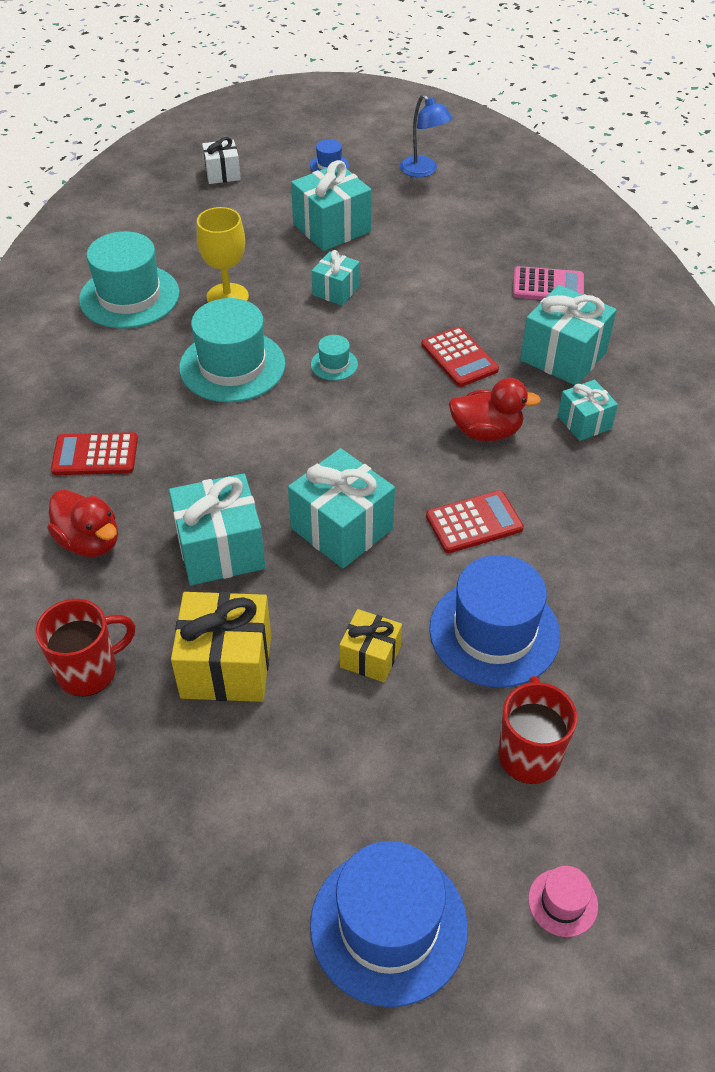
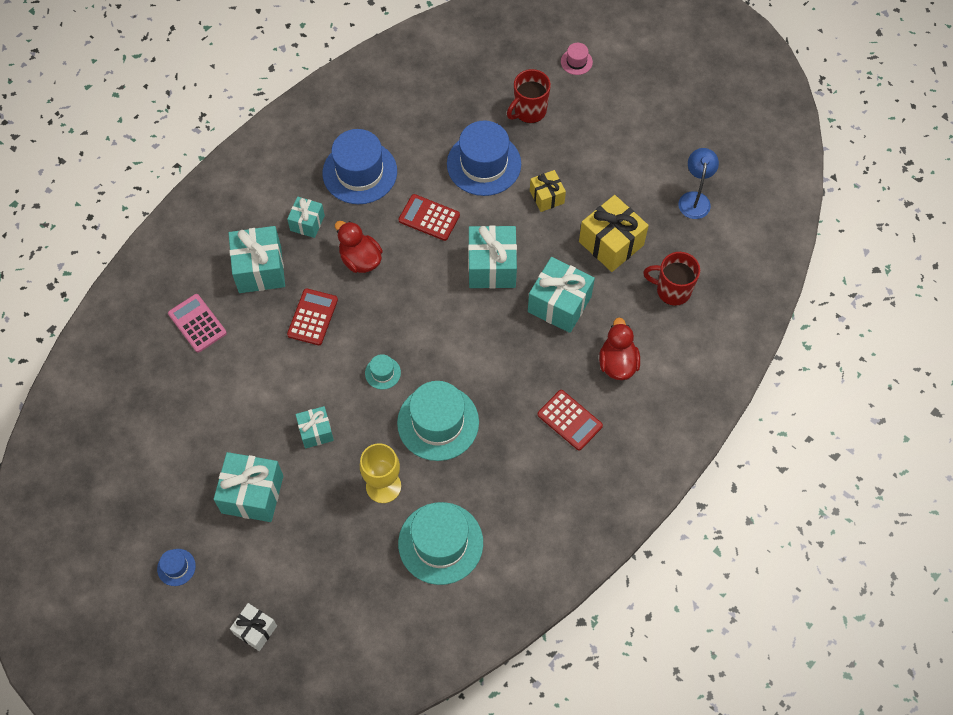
camera: 135 degrees left, 15 degrees up
blue hat [310,841,468,1007] -> blue hat moved to [322,129,397,204]
blue lamp [400,94,453,177] -> blue lamp moved to [678,148,719,219]

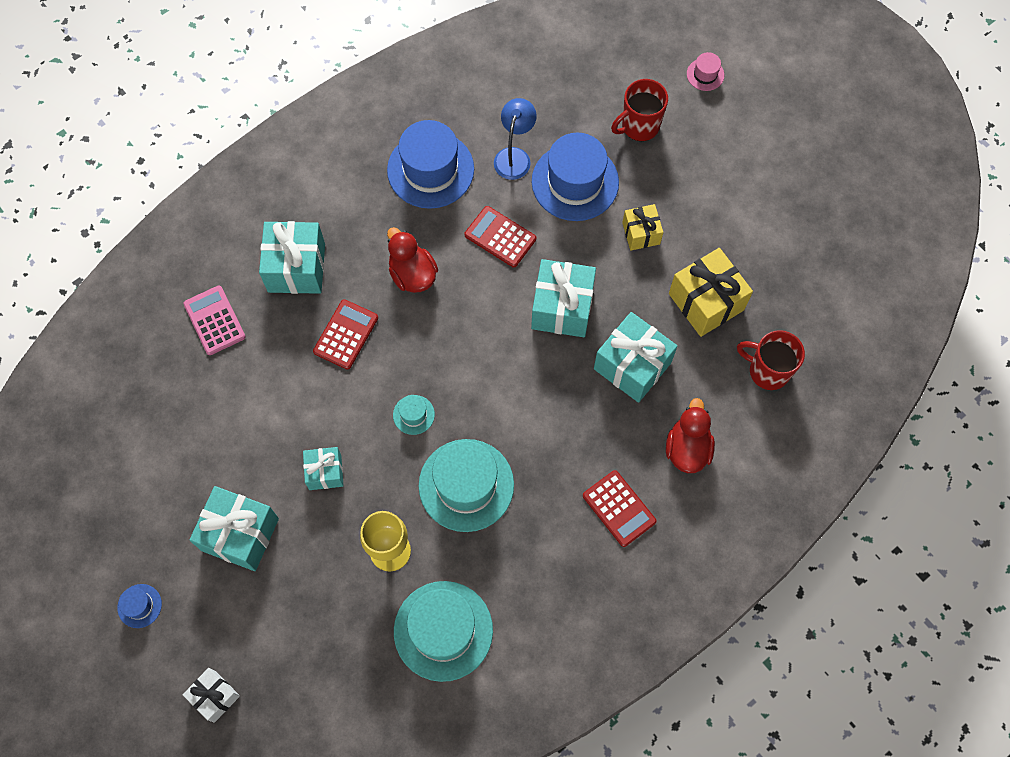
camera: 10 degrees right, 5 degrees up
turquoise gift [287,197,325,238] -> none
blue lamp [678,148,719,219] -> blue lamp moved to [494,98,537,180]

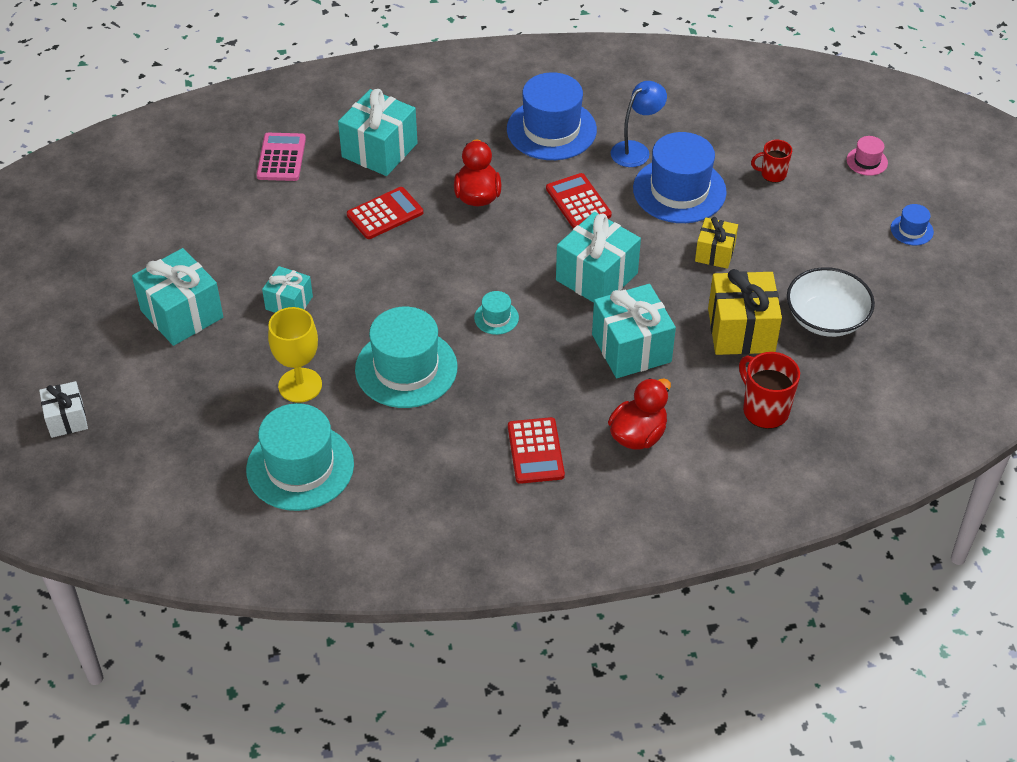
camera: 30 degrees right, 20 degrees down
blue hat [117,584,162,628] -> blue hat moved to [891,204,934,245]
turquoise hat [393,395,435,435] -> turquoise hat moved to [474,291,519,335]
red mug [611,79,668,141] -> red mug [751,139,792,183], size x0.62
none -> white bowl [787,267,875,337]

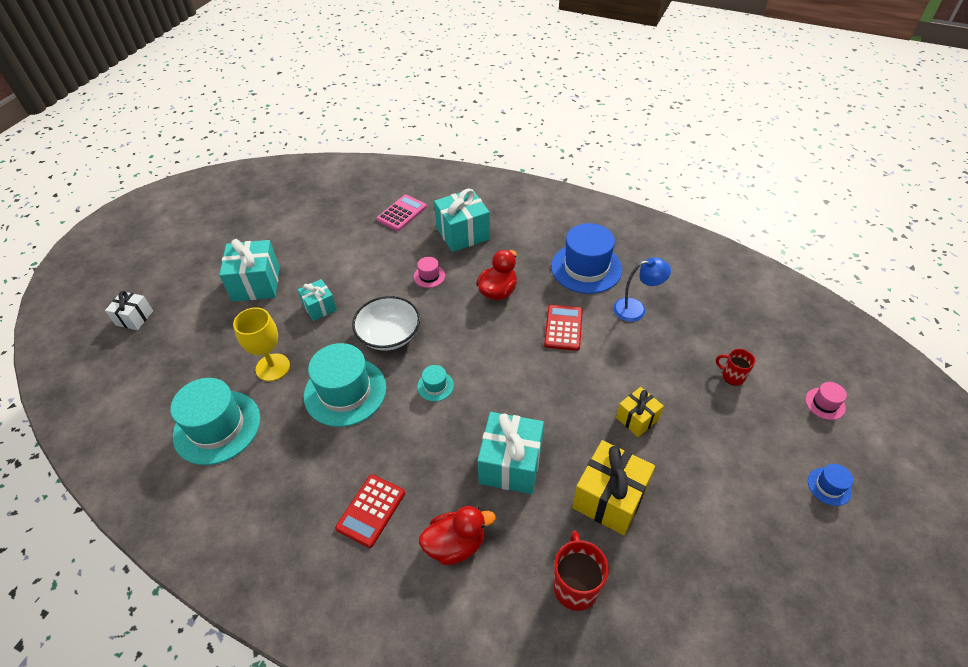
camera: 35 degrees right, 0 degrees up
red calculator [347,187,423,239] -> pink hat [414,257,445,288]
turquoise gift [556,212,641,303] -> none
blue hat [633,132,727,223] -> none
white bowl [787,267,875,337] -> white bowl moved to [352,296,420,350]

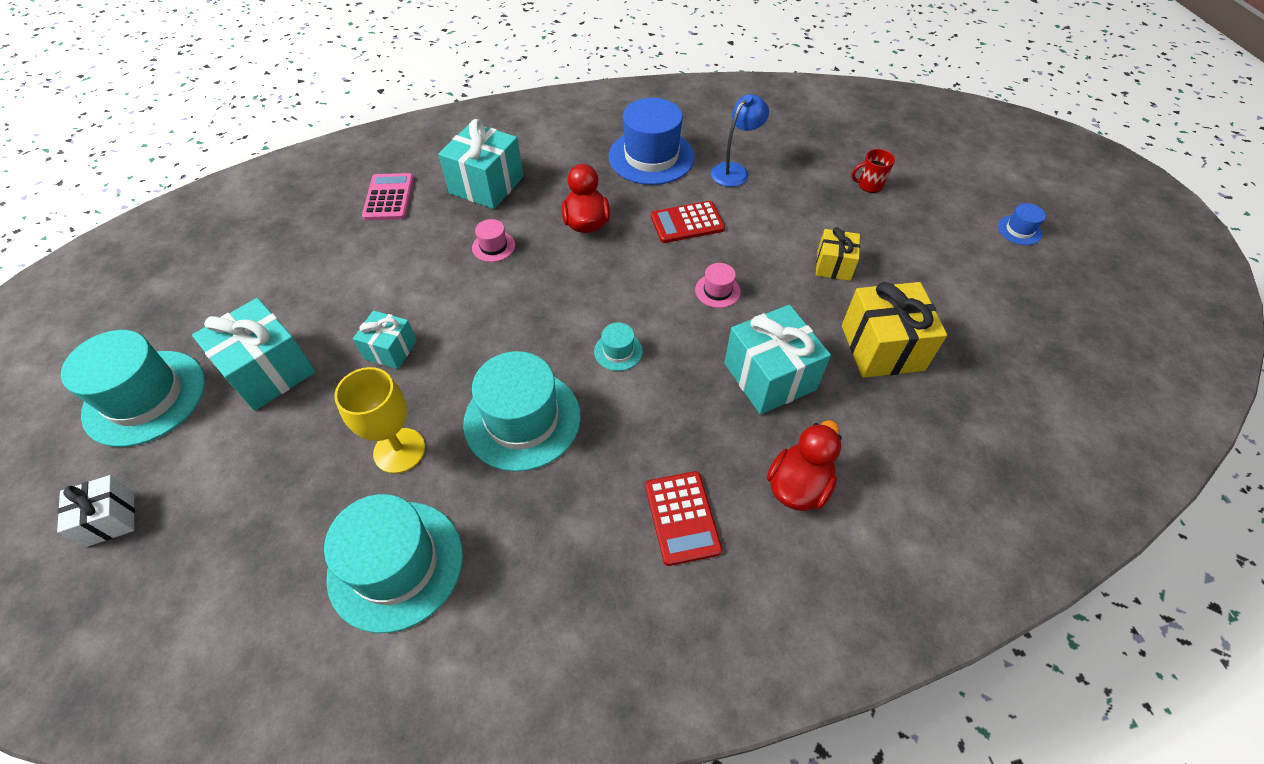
camera: 40 degrees left, 5 degrees up
white bowl [352,296,420,350] -> none
red calculator [544,305,583,351] -> red calculator turned 75 degrees counterclockwise [651,201,725,243]
red mug [553,531,609,611] -> none
pink hat [805,382,847,420] -> pink hat moved to [695,263,741,308]
none -> turquoise hat [61,330,205,447]

